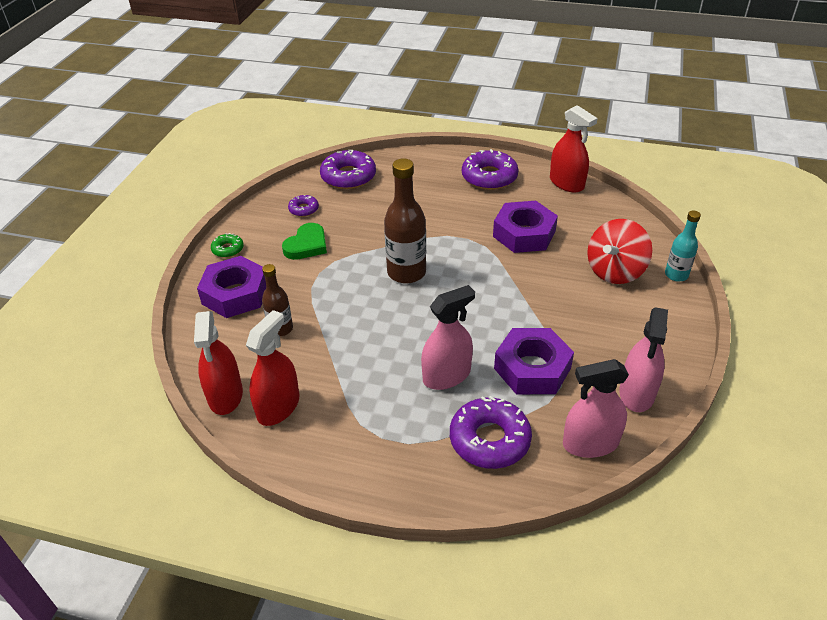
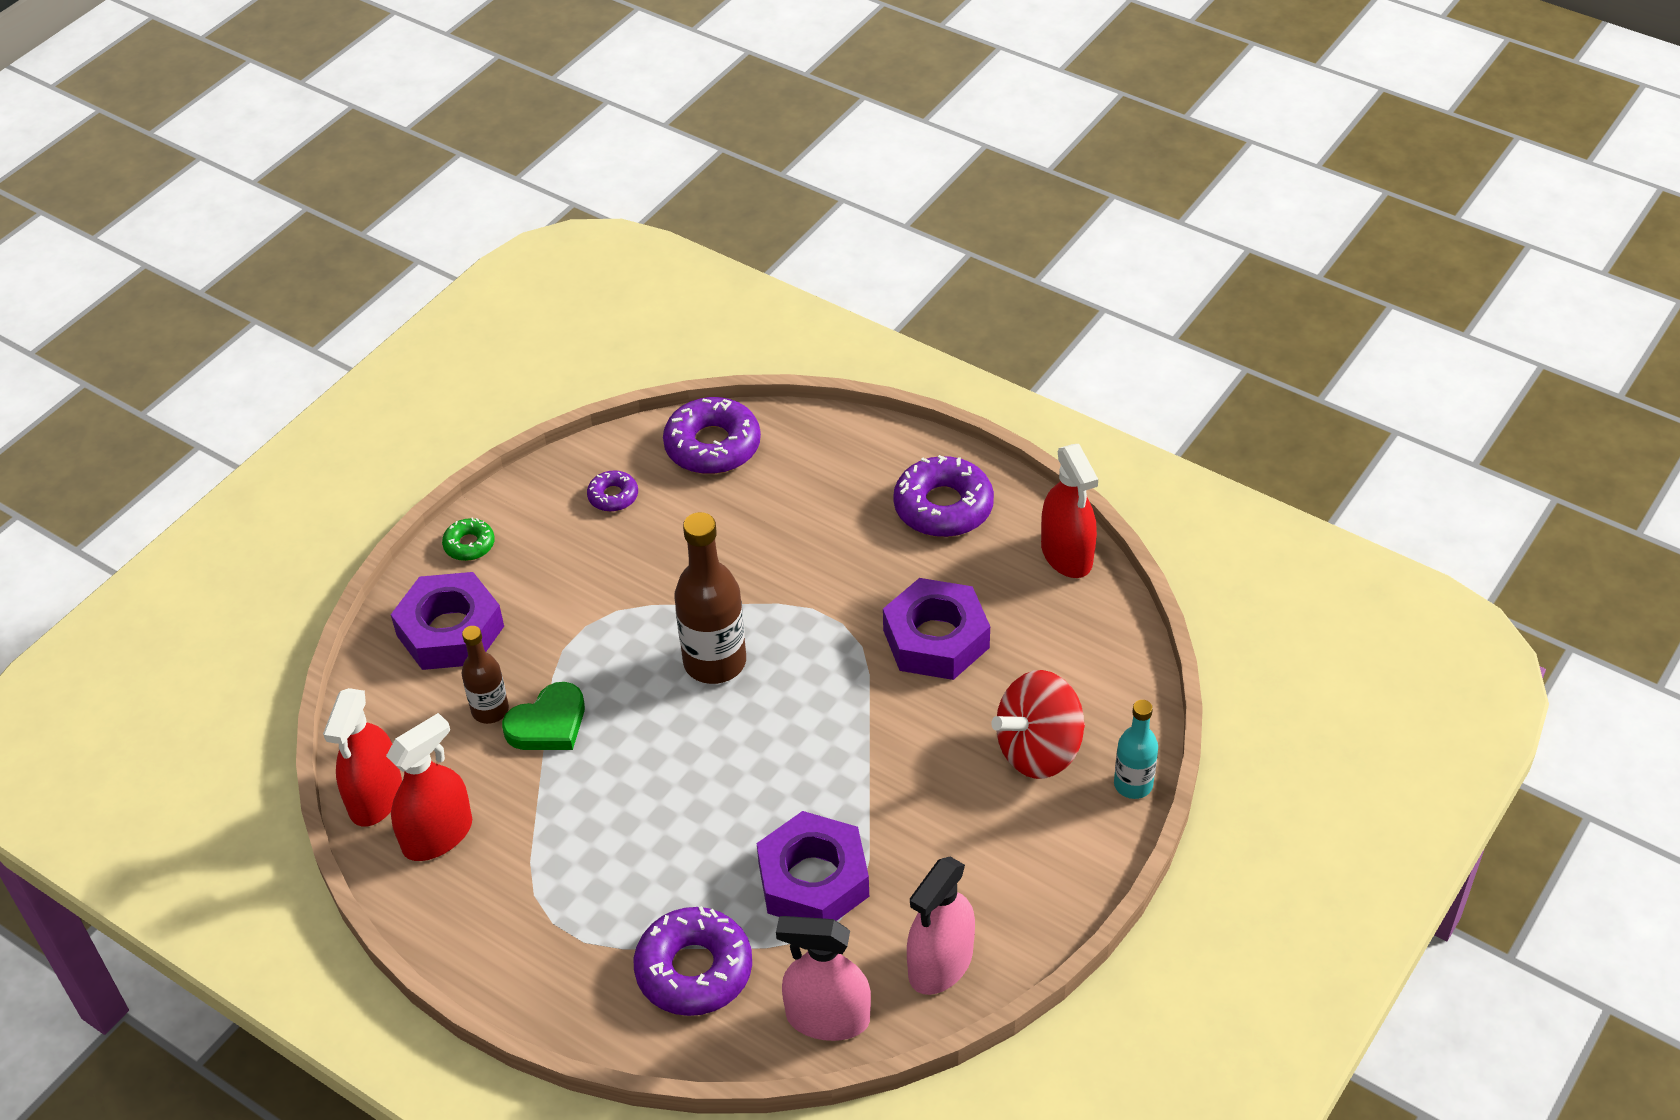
camera: 20 degrees right, 5 degrees up
green heart [282,223,327,260] -> green heart moved to [502,682,585,750]
pink spray bottle [421,285,475,390] -> none

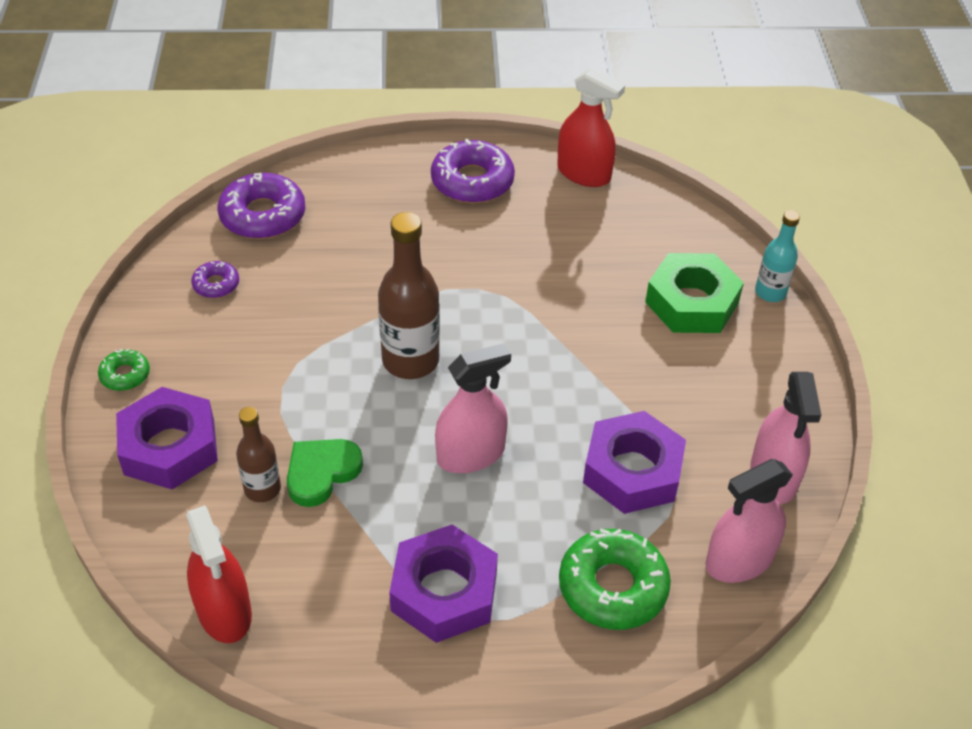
camera: 40 degrees left, 0 degrees up
red spray bottle [386,713,472,861] -> none
green heart [502,682,585,750] -> green heart turned 150 degrees counterclockwise [287,439,363,507]
purple donut [634,906,752,1016] -> green donut [559,529,671,630]
purple nut [883,578,990,680] -> purple nut moved to [389,525,498,643]
red spinning top [991,670,1085,779] -> green nut [645,253,744,333]
none -> pink spray bottle [435,343,511,473]

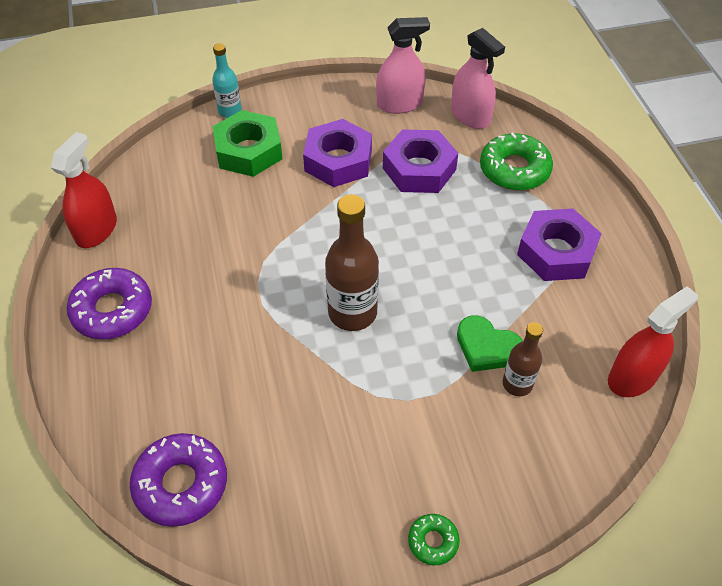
camera: 100 degrees left, 5 degrees up
purple nut [116,387,218,490] -> purple nut moved to [303,119,372,187]
purple donut [191,261,239,298] -> none
pink spray bottle [435,343,511,473] -> none

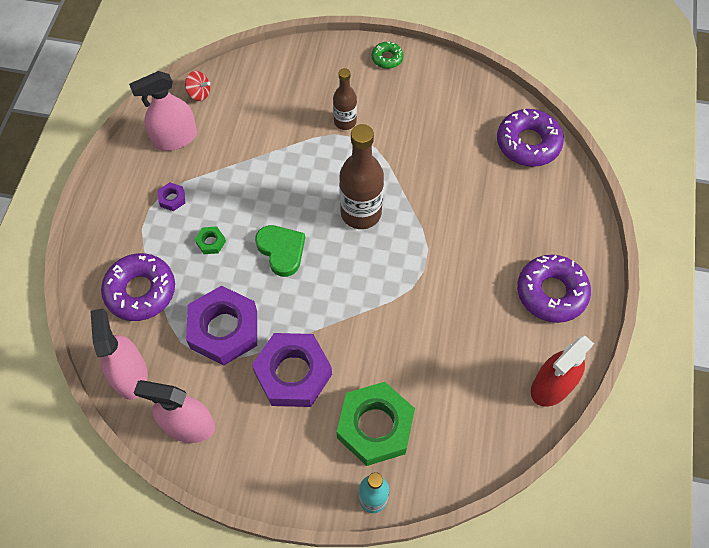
camera: 155 degrees left, 10 degrees up
green heart [457,315,523,372] -> green heart moved to [255,225,305,277]
green donut [480,132,553,190] -> purple donut [101,253,175,321]
brown bottle [503,322,543,396] -> brown bottle moved to [333,68,357,130]
purple nut [517,209,602,281] -> purple nut [158,182,185,211], size x0.41
red spray bottle [608,286,698,397] -> red spinning top [185,71,210,101]
none -> pink spray bottle [129,71,197,151]
none -> green nut [195,227,226,254]

